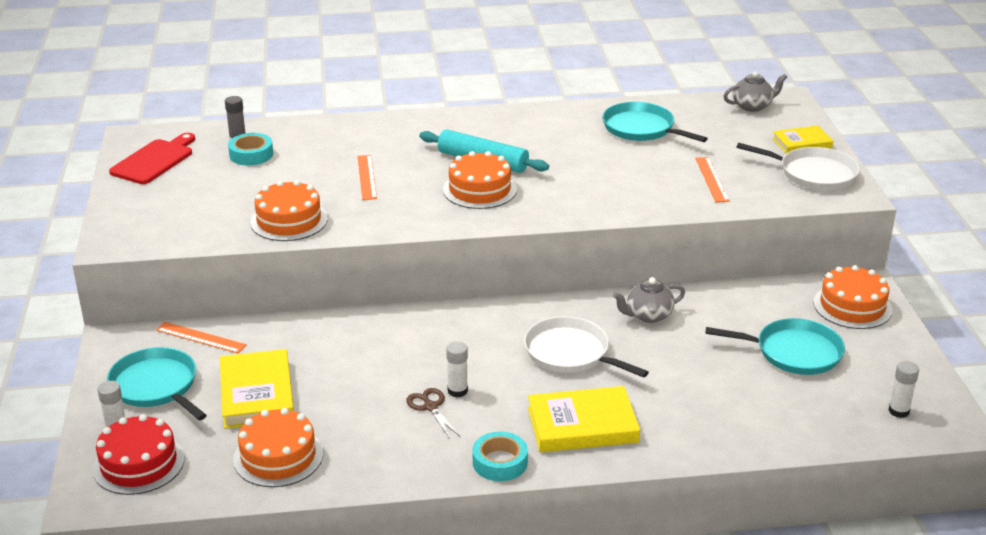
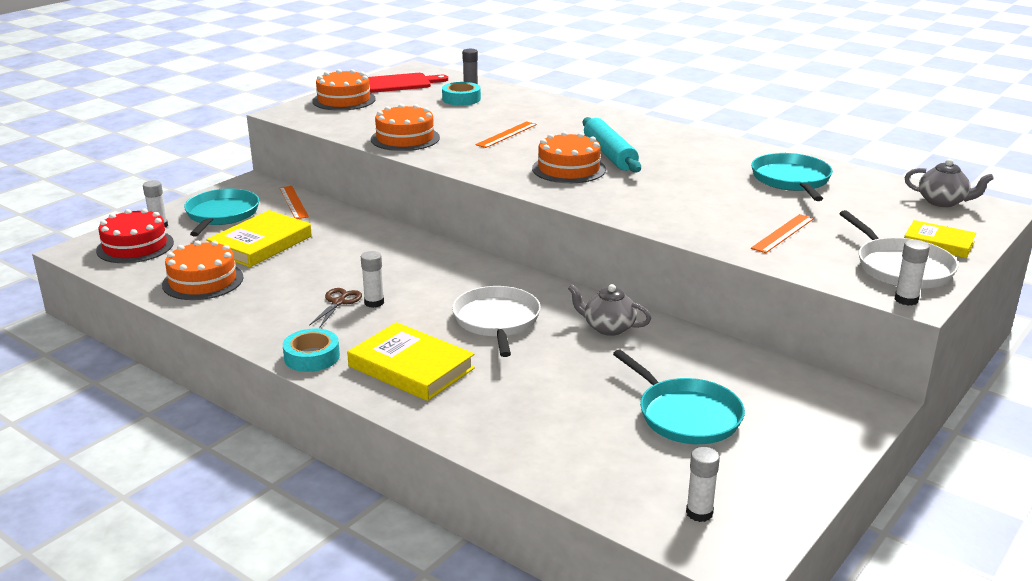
camera: 45 degrees right, 5 degrees down
orange cake [813,265,892,329] -> orange cake moved to [312,69,376,111]
none -> white glue stick [895,240,930,306]

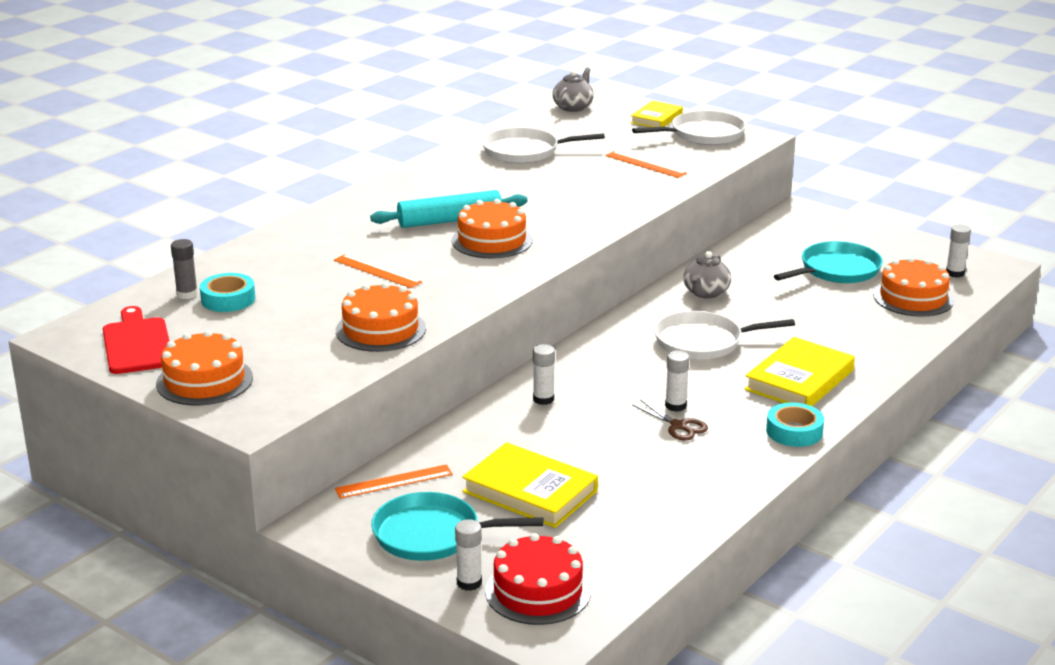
camera: 90 degrees left, 0 degrees up
orange cake [162,240,244,300] -> orange cake moved to [873,257,954,317]
brown scissors [309,288,362,328] -> brown scissors turned 150 degrees counterclockwise [632,400,708,441]
turquoise pan [751,153,833,201] -> white pan [482,127,605,163]
white glue stick [895,240,930,306] -> white glue stick moved to [533,344,555,405]

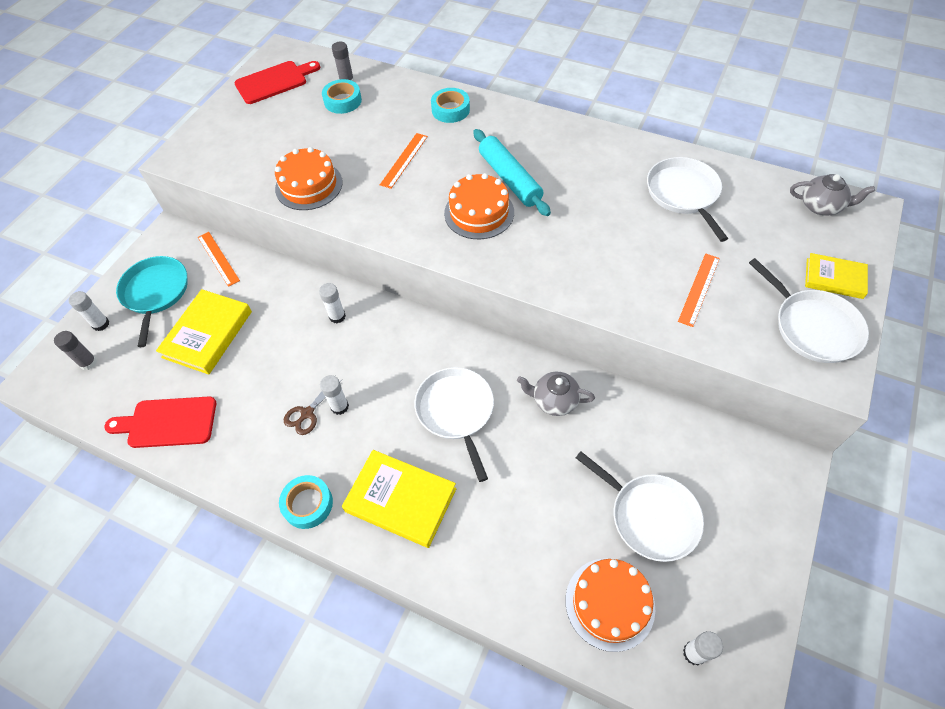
camera: 80 degrees right, 30 degrees up
orange cake [156,330,253,406] -> none
red cake [485,533,591,625] -> grey glue stick [54,331,97,370]
turquoise pan [774,241,883,283] -> white pan [576,452,704,562]
none -> red cutting board [104,397,216,448]
none -> turquoise tape [431,88,470,123]

